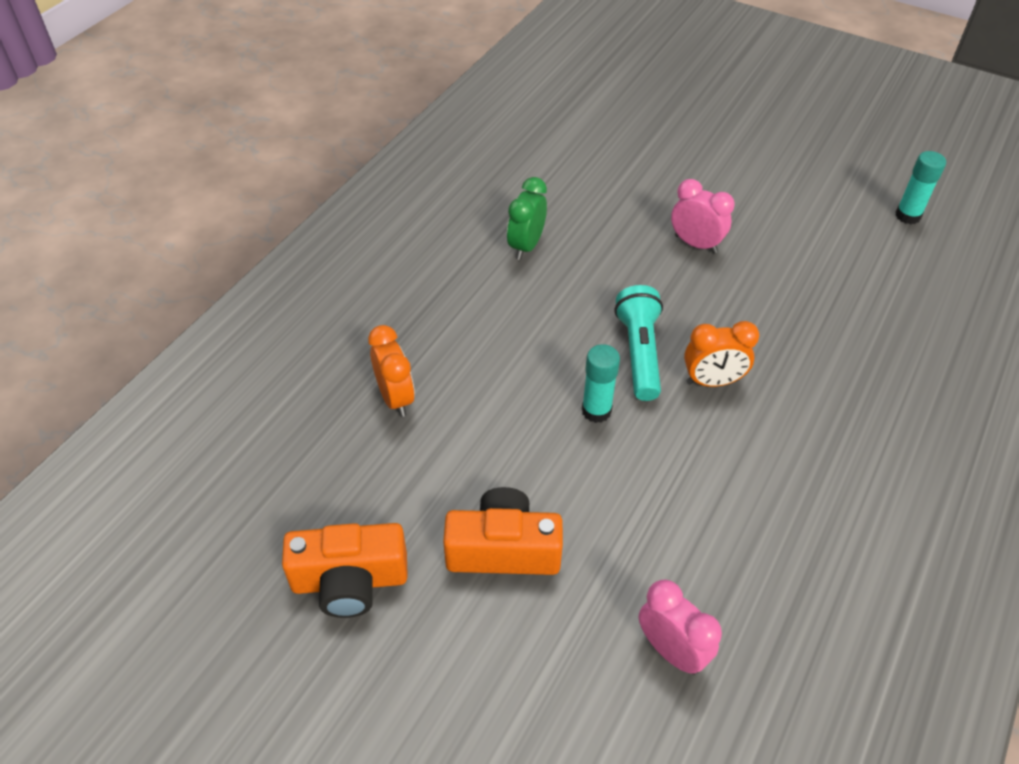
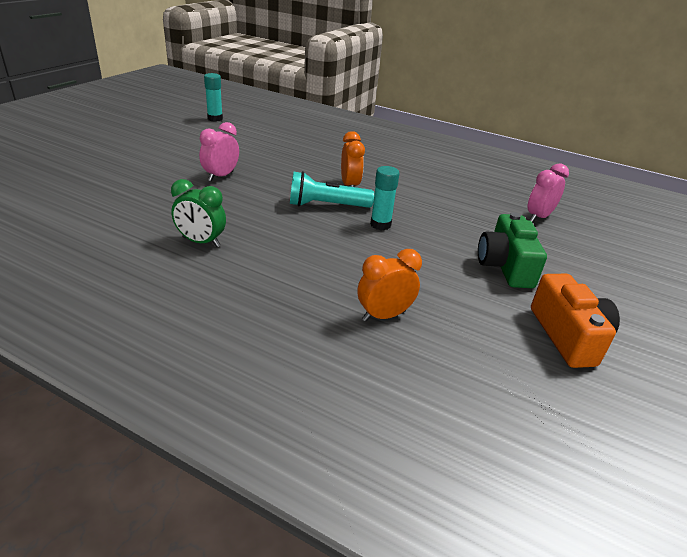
camera: 95 degrees left, 15 degrees down
orange camera [443,487,563,575] -> green camera [478,212,547,288]

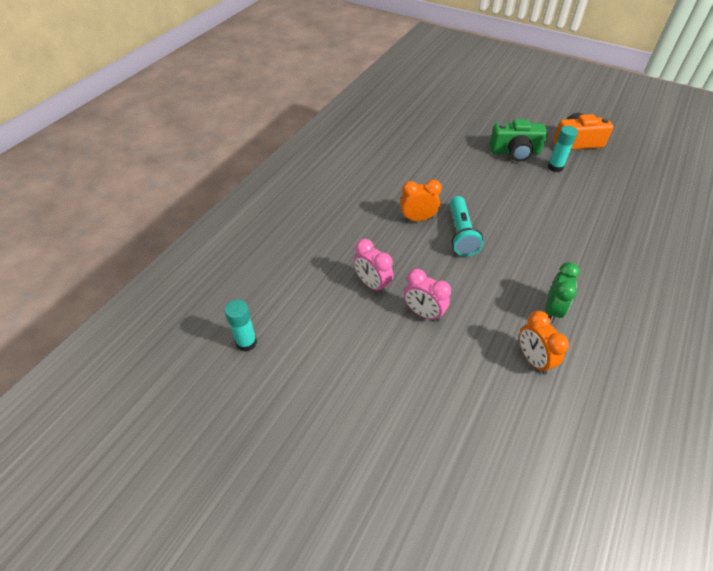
camera: 85 degrees left, 15 degrees up
orange clock [357,249,422,321] -> orange clock moved to [519,311,569,375]
turquoise glue stick [370,166,400,230] -> turquoise glue stick moved to [548,126,578,172]
pink clock [527,163,569,222] -> pink clock moved to [354,239,393,294]

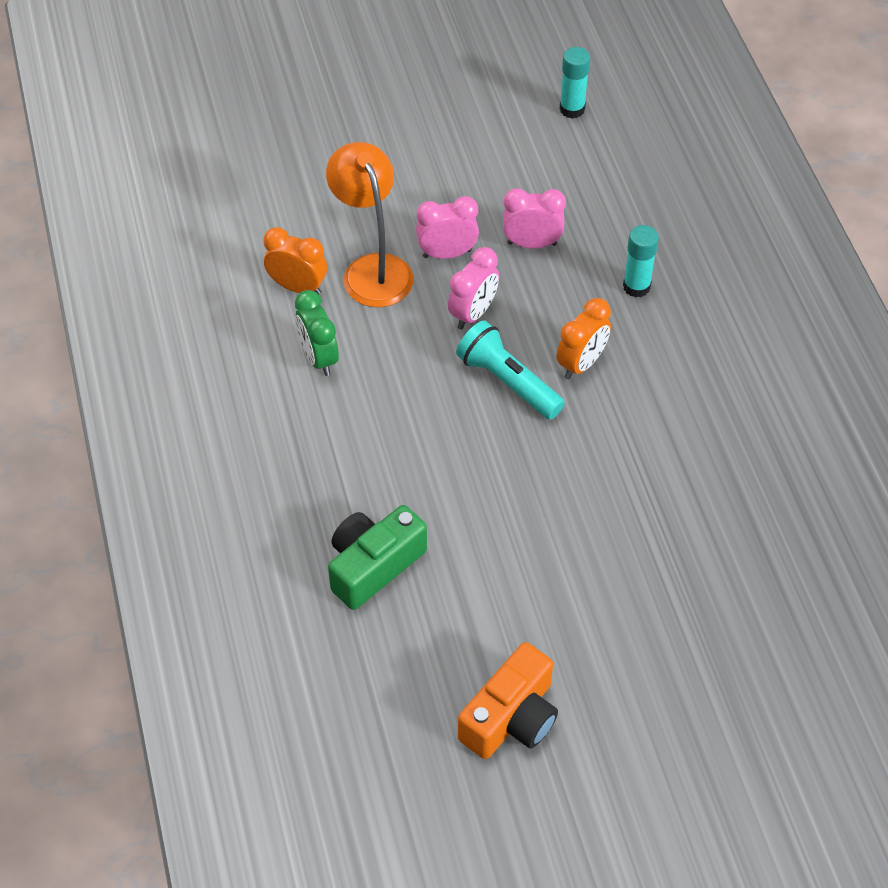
camera: 135 degrees right, 5 degrees up
green camera [490,119,547,161] -> green camera moved to [328,505,427,610]
turquoise glue stick [548,126,578,172] -> turquoise glue stick moved to [623,225,659,297]
none -> orange lamp [326,142,413,307]
none -> pink clock [448,247,499,329]

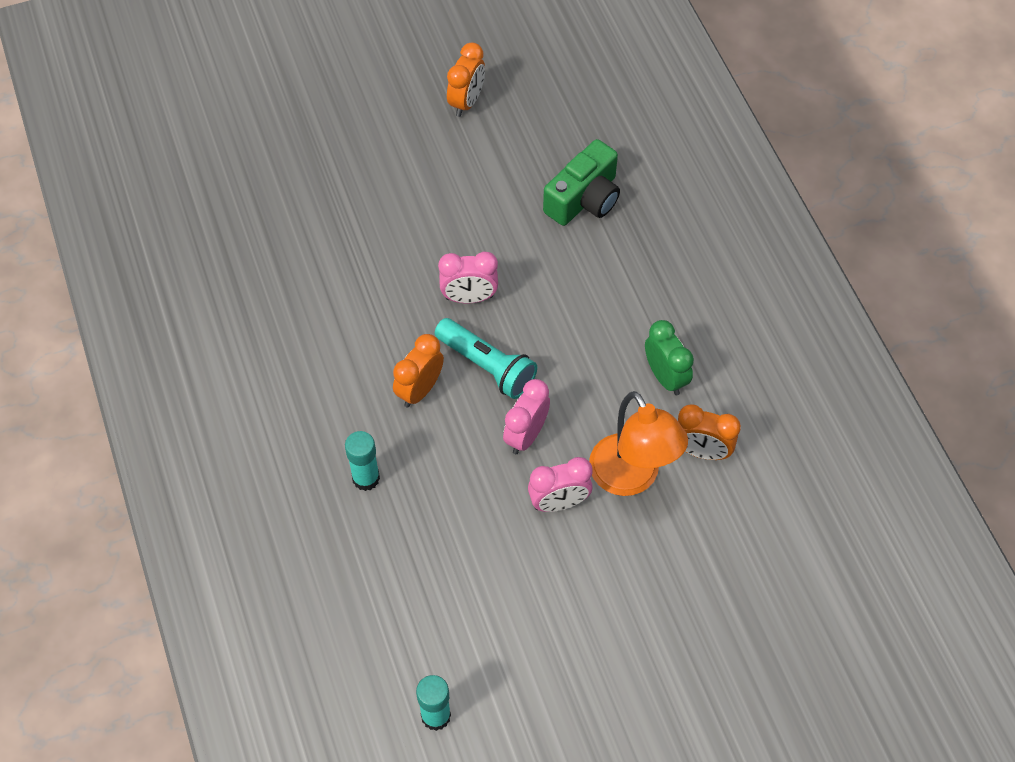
camera: 175 degrees right, 5 degrees up
orange camera [458,642,558,759] -> orange clock [447,42,485,117]
pink clock [503,188,566,249] -> pink clock moved to [438,252,498,303]

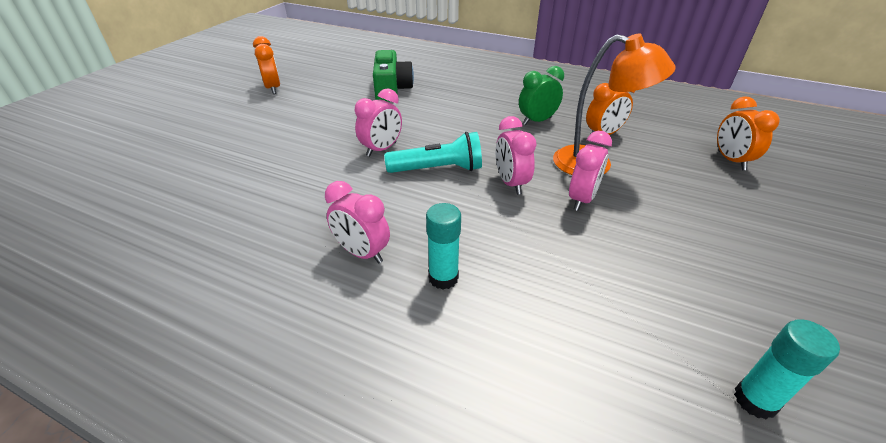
camera: 45 degrees left, 20 degrees down
orange clock [393,334,444,408] -> orange clock moved to [717,97,780,170]
green clock [645,320,694,395] -> green clock turned 45 degrees counterclockwise [519,66,564,125]
none -> pink clock [325,181,390,263]

